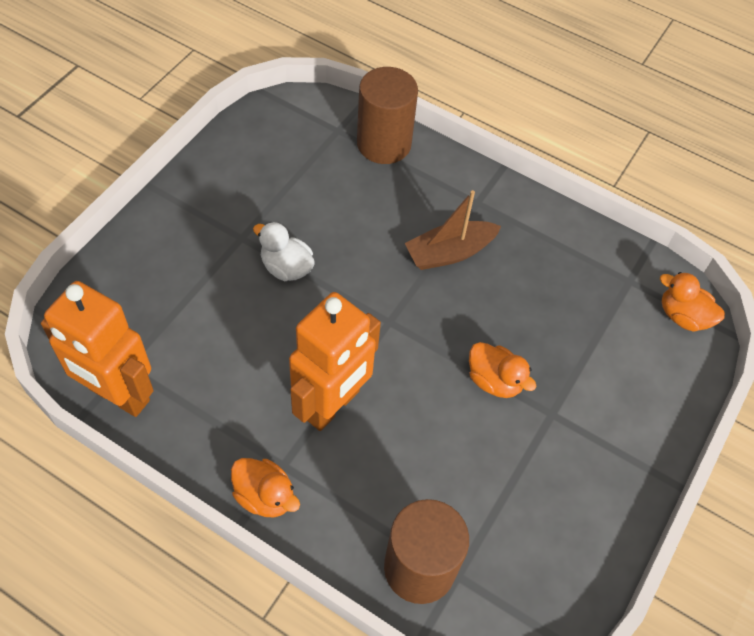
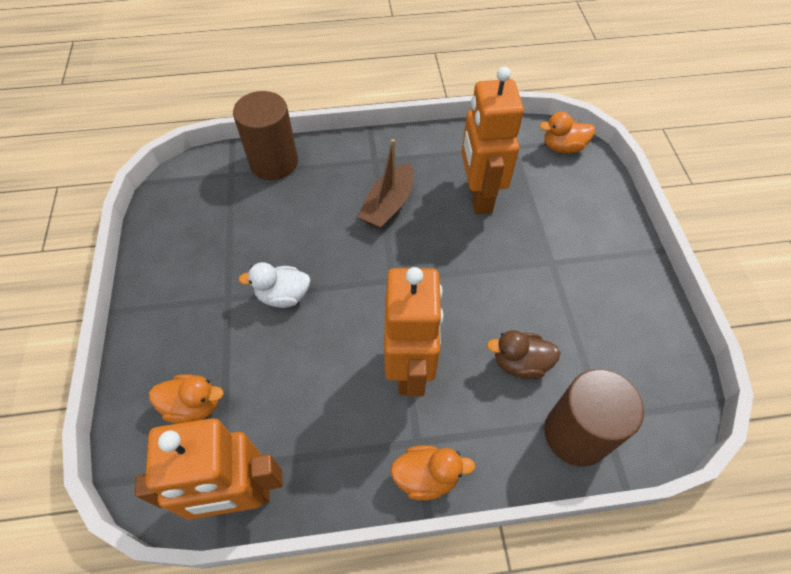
camera: 35 degrees left, 0 degrees up
orange duck [469,342,536,398] -> orange duck moved to [149,374,224,424]
none -> orange robot [461,67,524,214]
none -> brown duck [487,330,561,379]

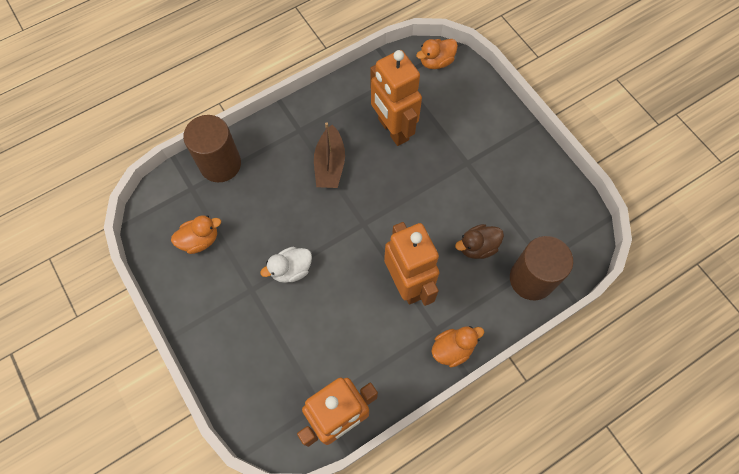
camera: 25 degrees left, 10 degrees up
orange duck [149,374,224,424] -> orange duck moved to [171,215,221,254]

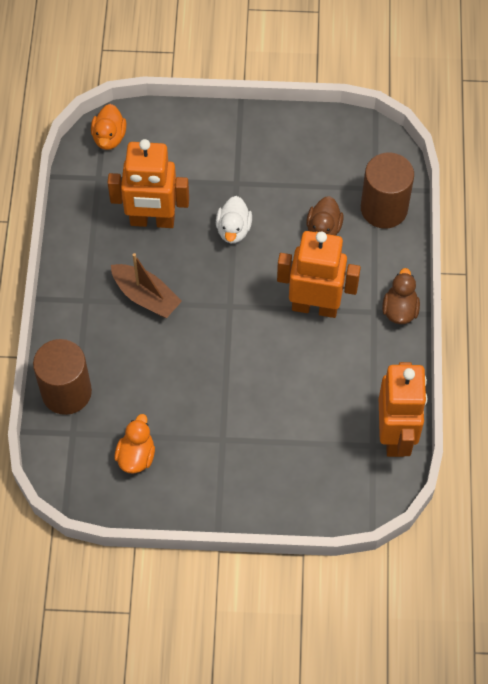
camera: 55 degrees left, 5 degrees down
white duck [260,247,312,283] -> white duck moved to [216,196,252,243]
orange duck [432,326,484,367] -> brown duck [382,268,420,324]

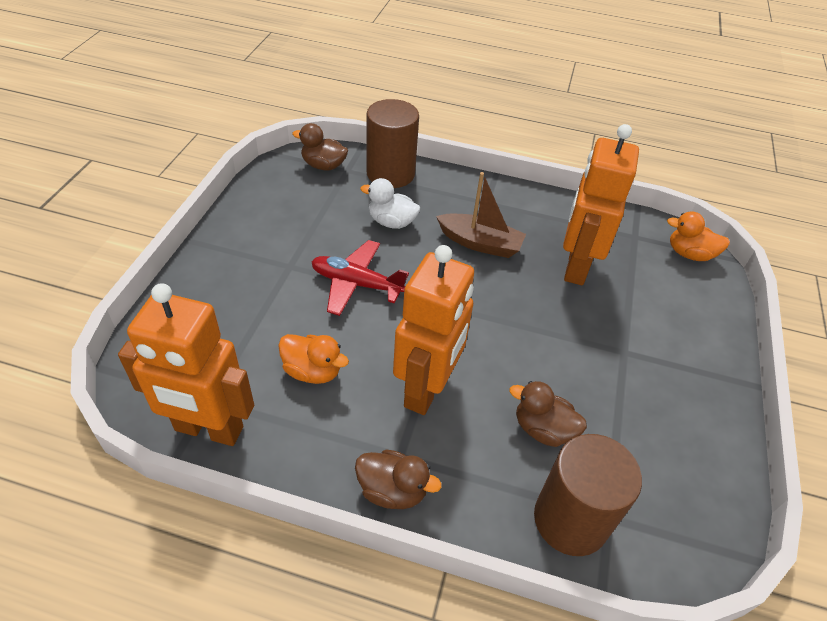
camera: 100 degrees right, 15 degrees down
brown boat [111,253,182,318] -> brown boat turned 120 degrees counterclockwise [436,172,526,258]
orange duck [114,414,155,474] -> orange duck moved to [278,334,349,384]
white duck [216,196,252,243] -> white duck moved to [360,178,420,229]
none -> brown duck [292,123,348,170]
none -> red plane [312,240,409,316]

